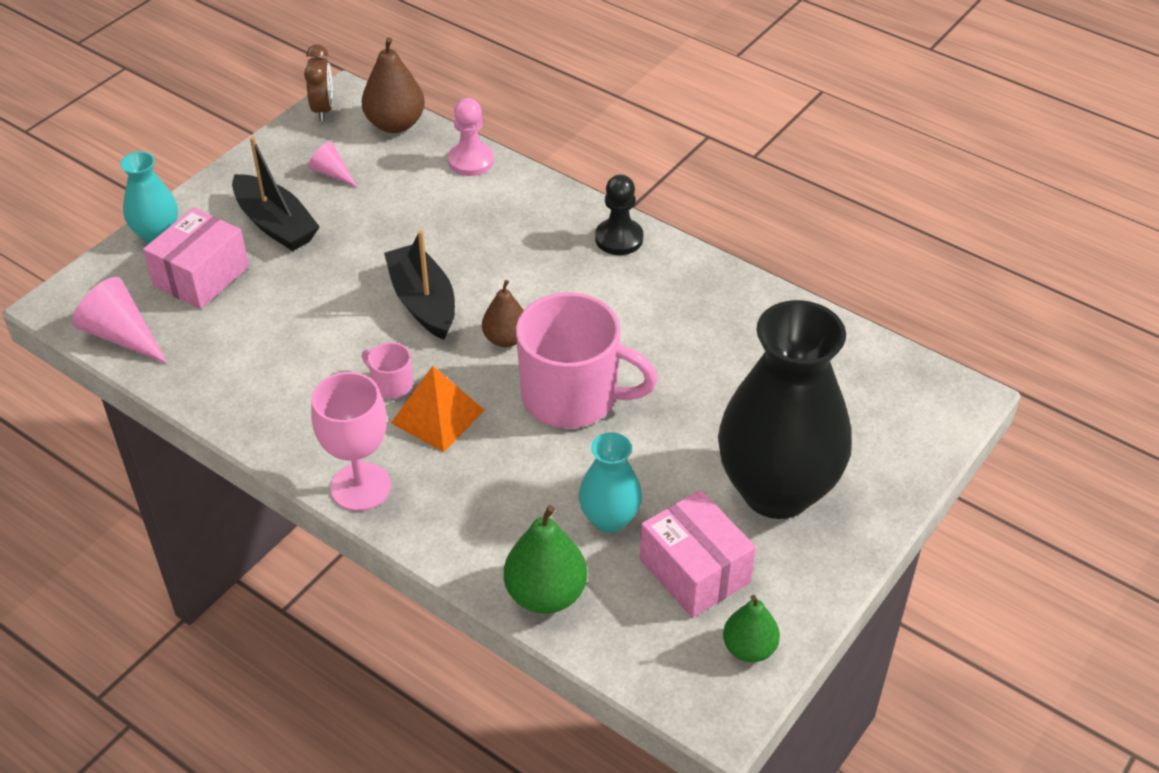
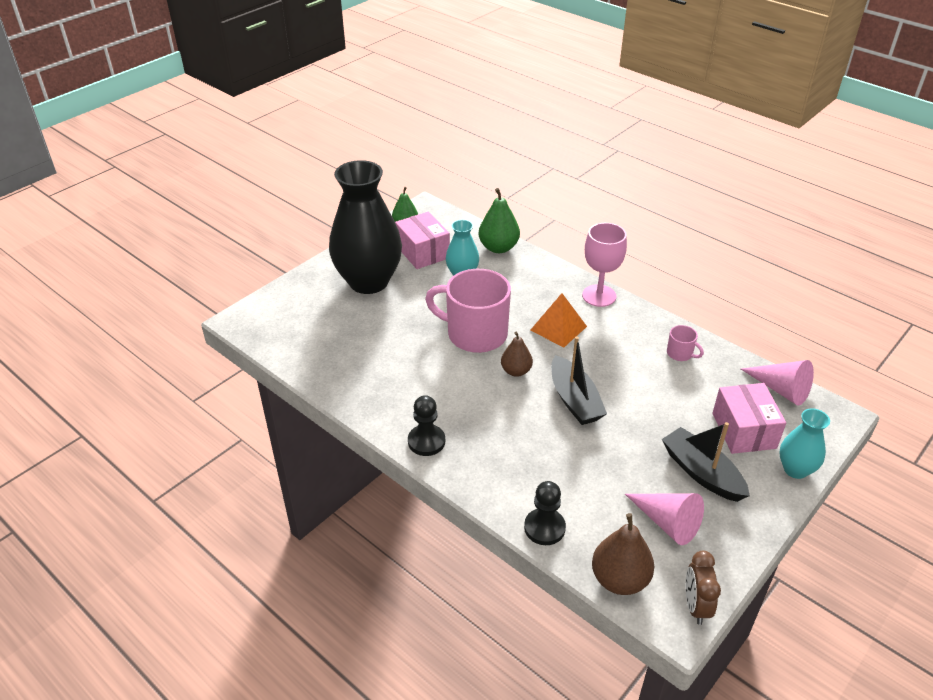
camera: 175 degrees left, 5 degrees down
pink box [143,207,249,309] -> pink box turned 45 degrees counterclockwise [712,383,786,454]
pink cone [308,142,358,188] -> pink cone [625,493,704,545], size x1.70
pink mug [362,342,413,399] -> pink mug moved to [667,325,704,361]
pink pawn [448,98,494,176] -> black pawn [524,481,566,545]

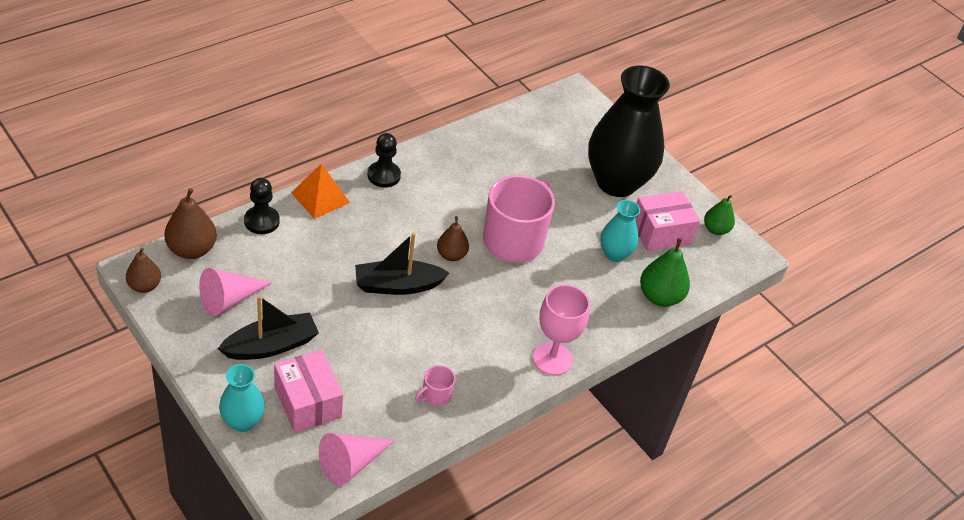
camera: 95 degrees right, 5 degrees up
orange pyramid [531,293,587,348] -> orange pyramid moved to [291,164,350,219]
brown clock [686,550,721,625] -> brown pear [126,248,161,293]
pink box [712,383,786,454] -> pink box turned 60 degrees clockwise [274,350,343,433]

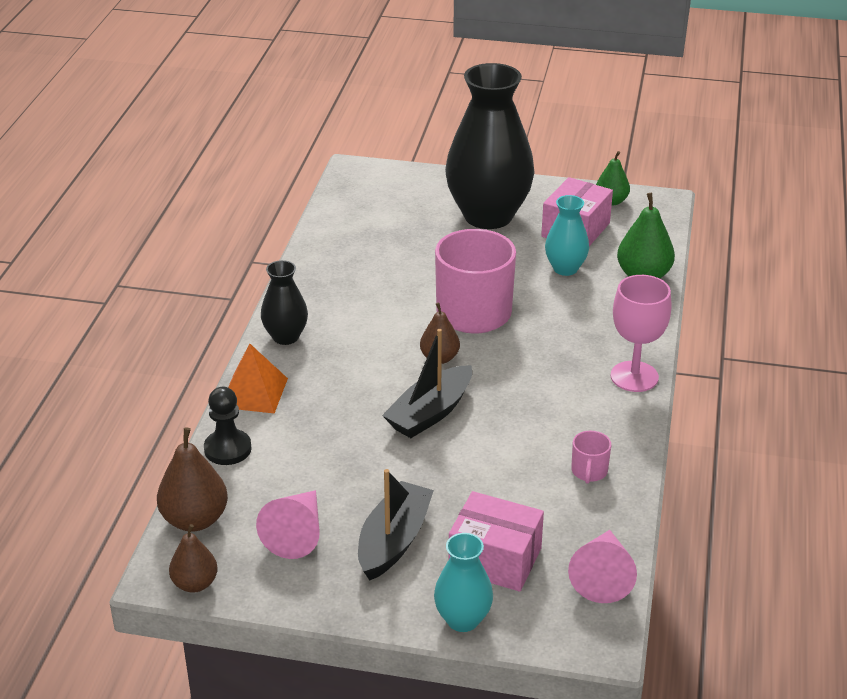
camera: 35 degrees left, 10 degrees down
black pawn [367,133,401,188] -> black vase [261,260,308,345]

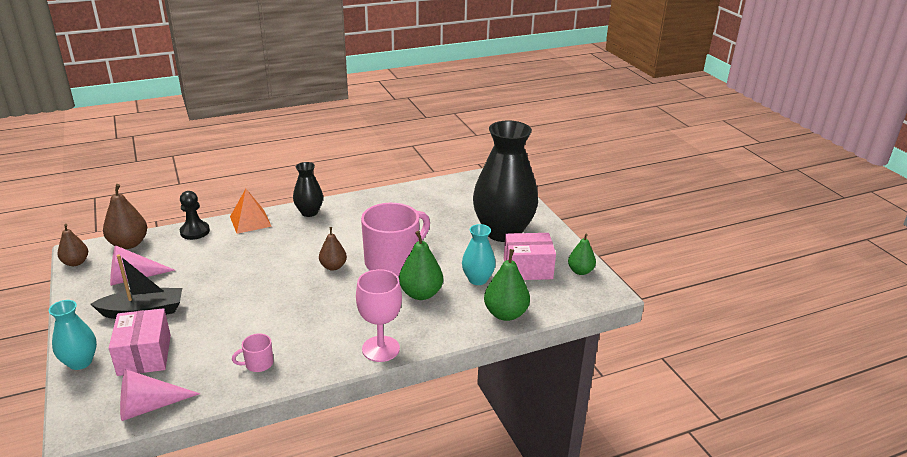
camera: 55 degrees right, 5 degrees down
black boat [382,329,472,438] -> none
none -> green pear [399,231,443,300]

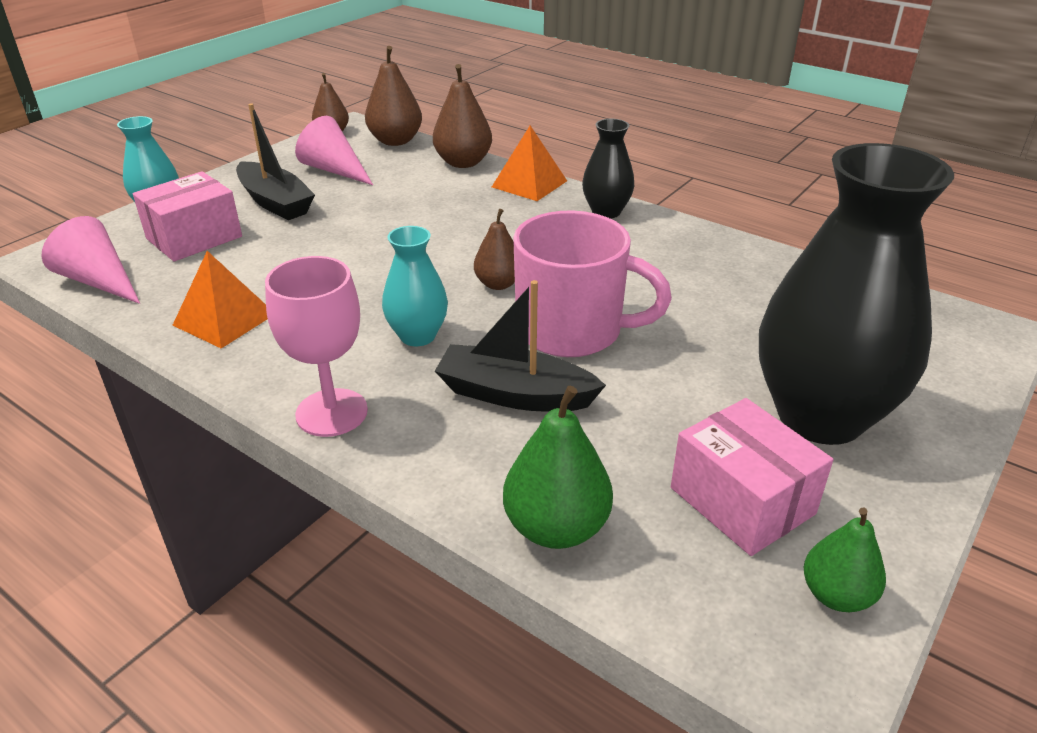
camera: 60 degrees right, 5 degrees up
black pawn [180,191,210,240] -> brown pear [433,64,492,168]
pink mug [232,334,273,372] -> orange pyramid [172,251,268,348]
green pear [399,231,443,300] -> black boat [435,280,606,412]
turquoise vase [462,224,496,285] -> turquoise vase moved to [382,226,448,346]

